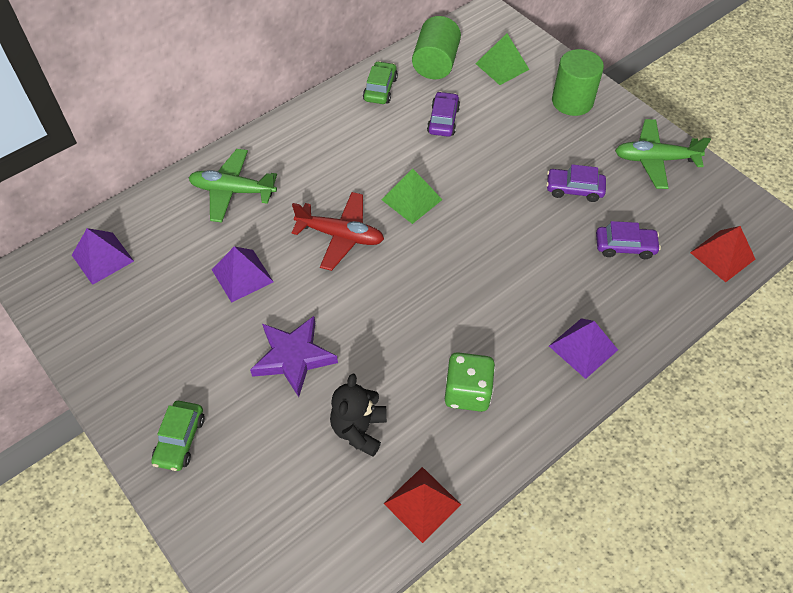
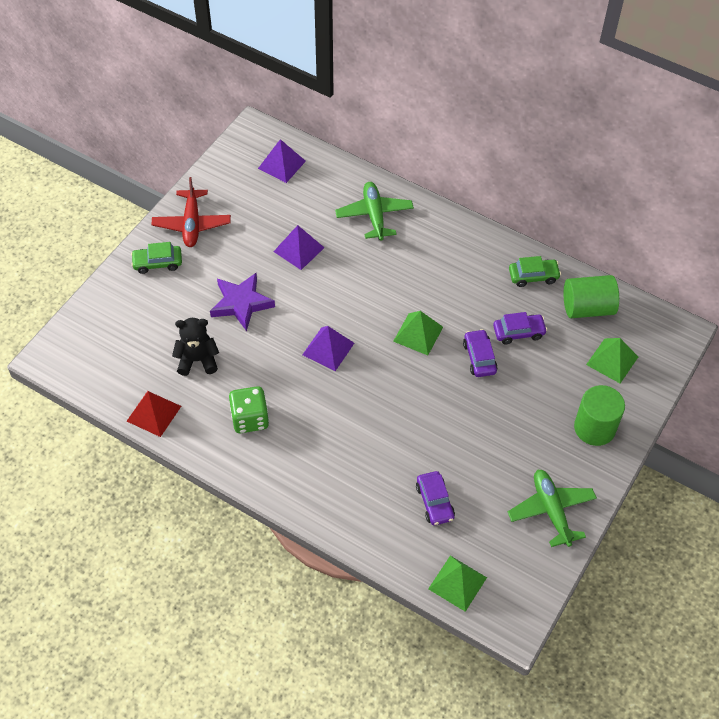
camera: 70 degrees right, 0 degrees up
red plane [291,192,384,271] -> red plane moved to [151,177,231,247]
purple car [546,164,606,202] -> purple car moved to [463,329,498,377]
purple pyramid [549,318,618,379] -> purple pyramid moved to [302,326,354,371]
red pyramid [690,226,755,282] -> green pyramid [428,556,487,612]

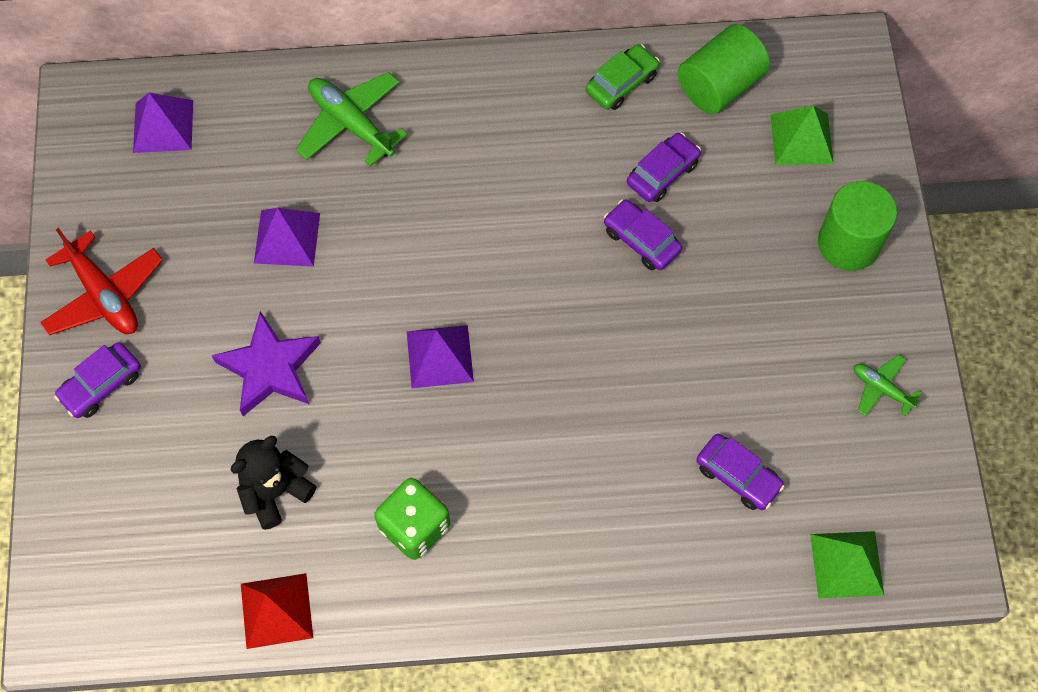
camera: 35 degrees left, 10 degrees up
green car [131,242,182,274] -> purple car [54,342,141,418]
green pyramid [393,311,443,355] -> none
green plane [508,470,597,547] -> green plane [854,354,922,416], size x0.56

